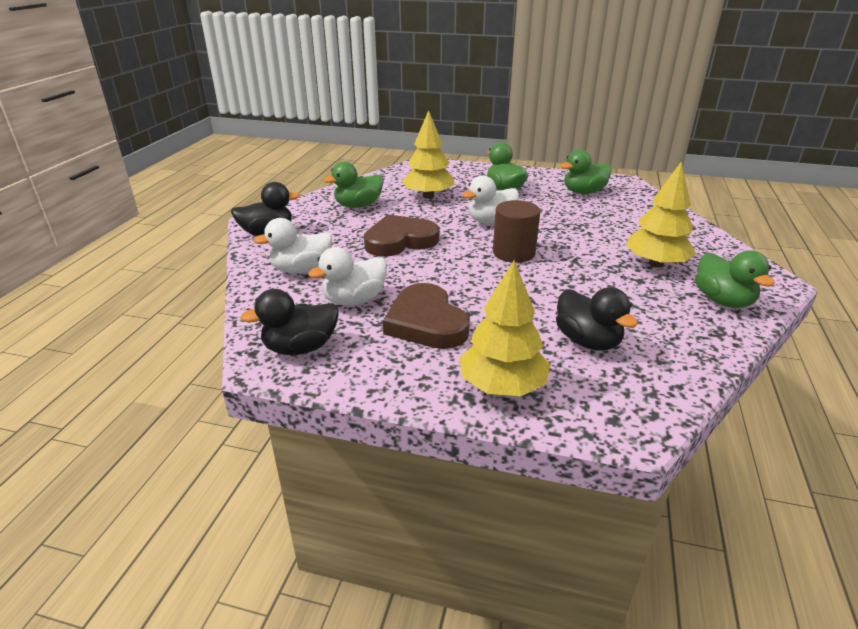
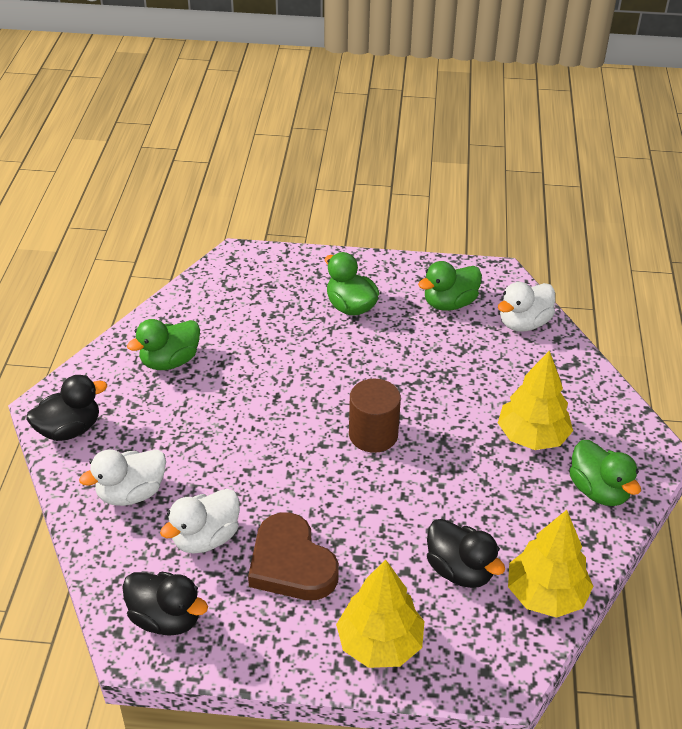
camera: 10 degrees left, 10 degrees up
black duck [240,289,338,355] -> black duck turned 120 degrees counterclockwise [122,572,208,636]
brown heart [364,215,439,257] -> none
yellow tree [402,110,455,199] -> yellow tree moved to [508,510,593,618]
white duck [462,175,519,224] -> white duck moved to [498,282,555,332]

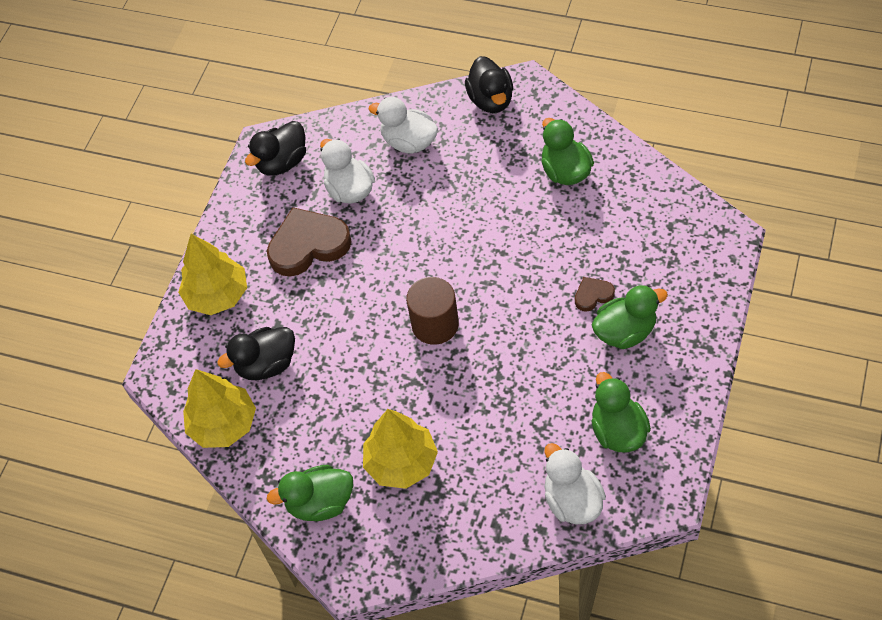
camera: 110 degrees right, 15 degrees up
white duck [79,449,166,506] -> white duck turned 45 degrees counterclockwise [369,97,438,153]
none -> brown heart [575,277,615,312]

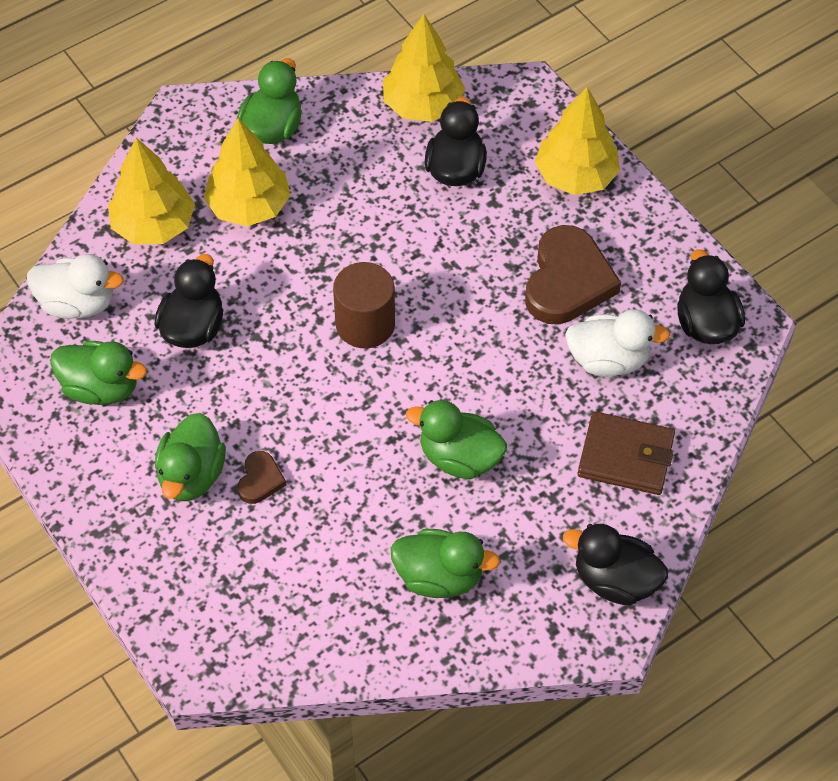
camera: 120 degrees right, 0 degrees up
white duck [369,97,438,153] -> brown wallet [578,411,675,495]
none -> yellow tree [108,138,195,244]
none -> black duck [154,254,223,348]
none -> green duck [406,400,507,479]

